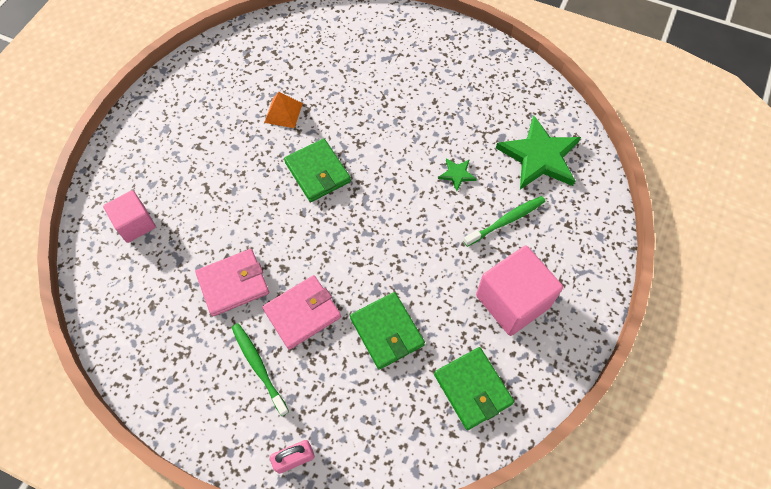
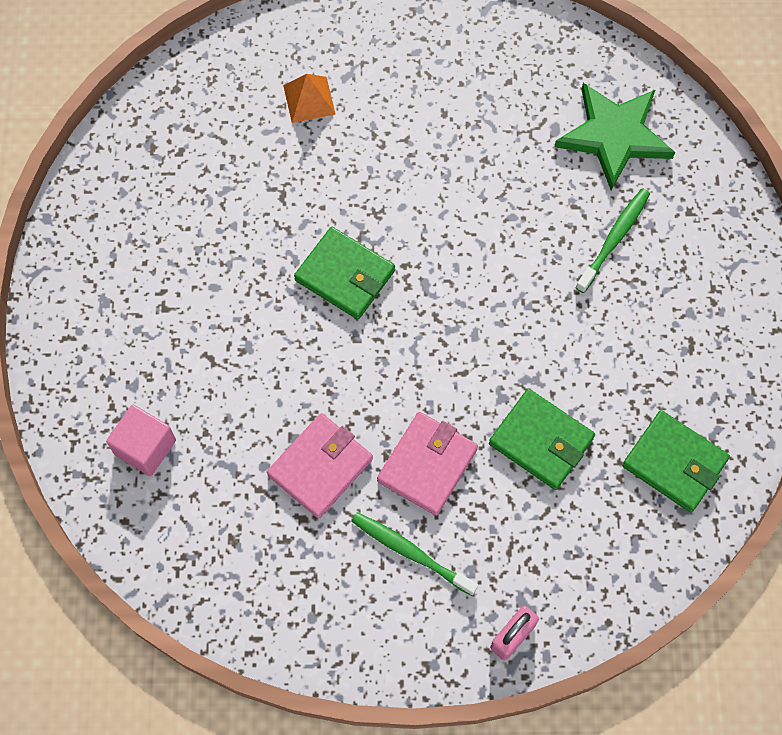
camera: 25 degrees left, 5 degrees up
orange pyramid [264,92,303,128] -> orange pyramid moved to [283,74,336,123]
green star [438,158,477,191] -> none
pink cube [476,245,563,336] -> none

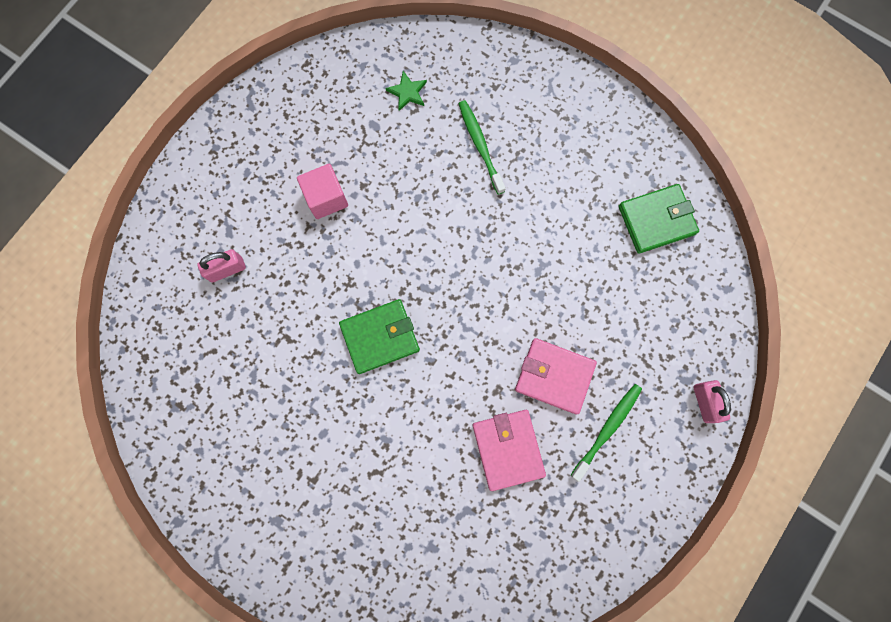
camera: 55 degrees left, 10 degrees up
pink cube [106,405,176,476] -> pink cube moved to [297,164,348,219]
orange pyramid [283,74,336,123] -> pink padlock [197,249,246,282]
green toothbrush [351,512,478,596] -> green toothbrush turned 150 degrees clockwise [570,384,642,482]
pink wallet [377,412,478,516] -> pink wallet turned 45 degrees counterclockwise [515,338,597,414]
green wallet [489,389,595,490] -> none
green star [555,83,675,190] -> green star [386,71,427,111], size x0.44

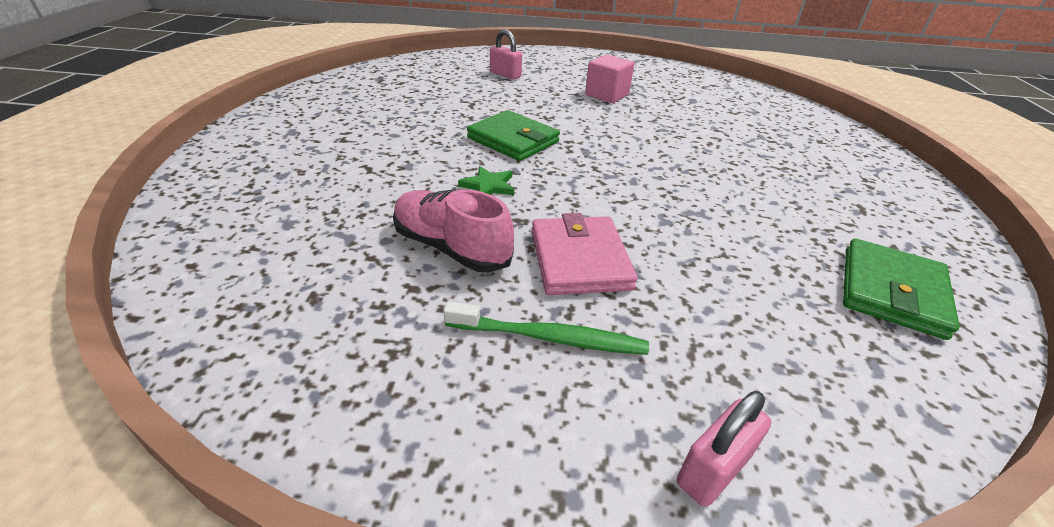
camera: 60 degrees right, 40 degrees down
green star [386,71,427,111] -> green star moved to [458,166,514,195]
green toothbrush [458,100,506,195] -> none
pink wallet [473,410,546,491] -> pink shoe [393,189,514,272]
green wallet [619,184,699,254] -> green wallet turned 75 degrees clockwise [843,238,960,340]

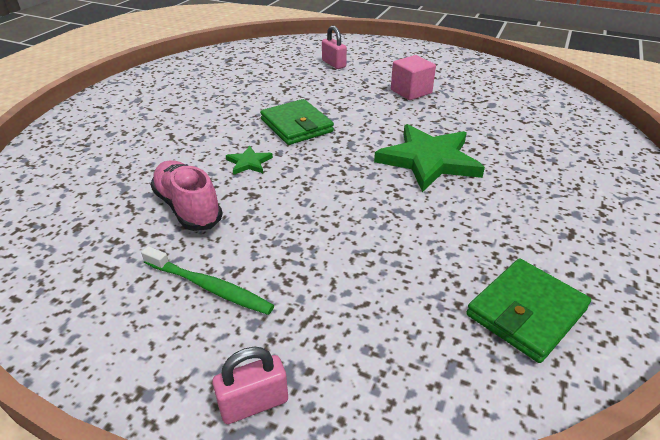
camera: 20 degrees right, 0 degrees up
pink wallet [532,213,637,295] -> none
none -> green star [374,124,485,192]

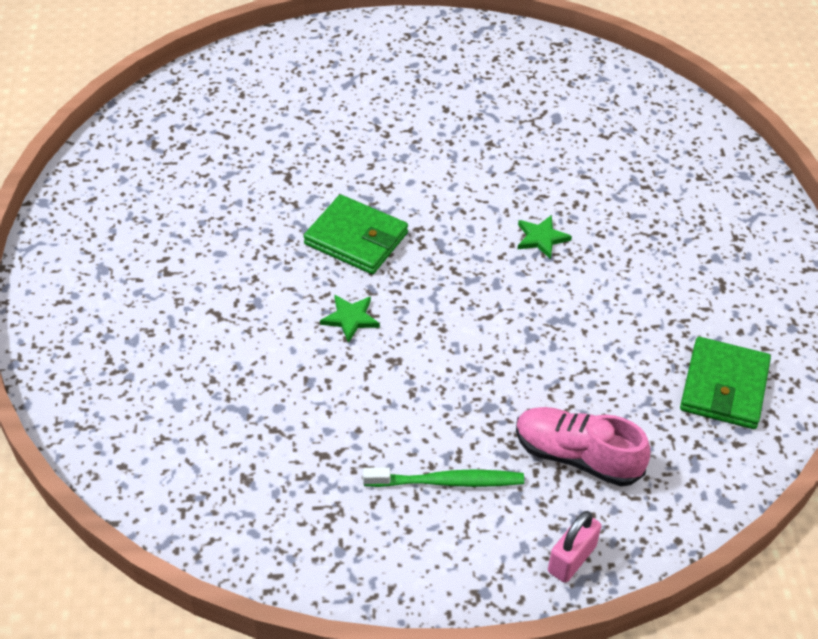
camera: 30 degrees left, 10 degrees up
pink shoe [150,160,223,231] -> pink shoe moved to [516,407,650,486]
pink padlock [322,25,347,69] -> none
green star [374,124,485,192] -> green star [518,215,572,259], size x0.44
pink cube [391,55,436,100] -> none

